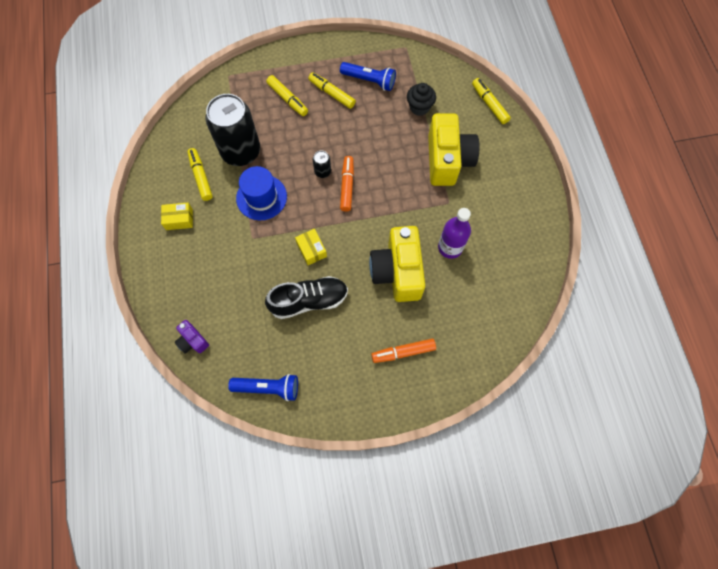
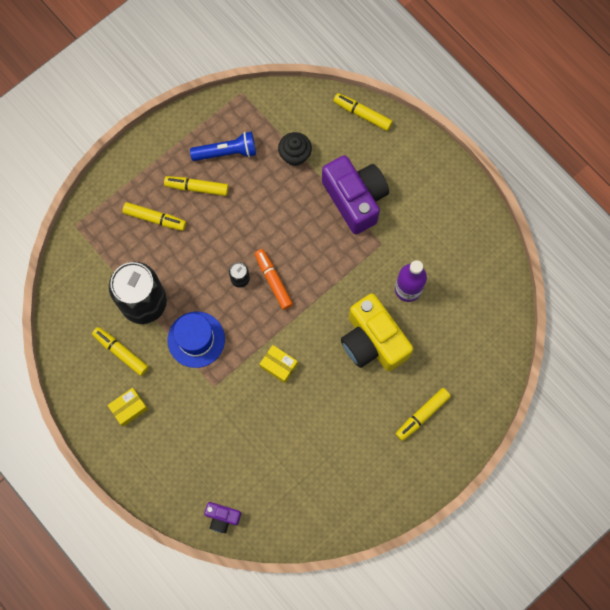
camera: 30 degrees left, 5 degrees up
blue flashlight [228,374,298,401] -> none
black shoe [265,276,348,319] -> none
orange marker [371,338,436,363] -> yellow marker [396,388,451,441]
yellow camera [428,113,479,186] -> purple camera [322,155,389,234]

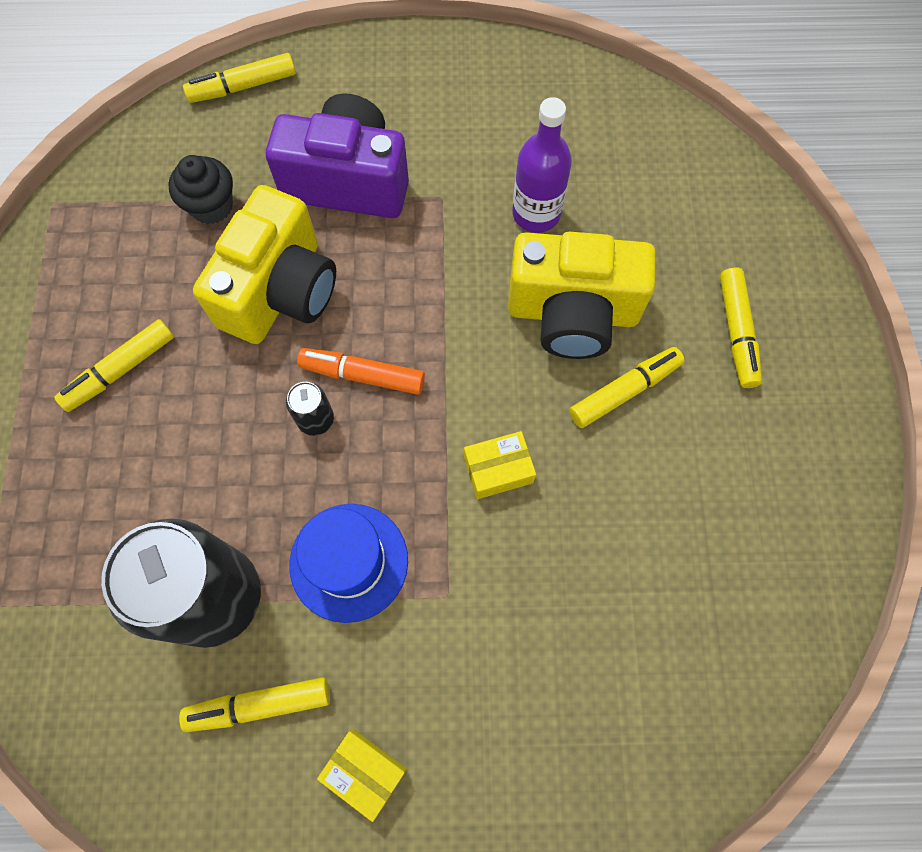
camera: 50 degrees left, 5 degrees down
yellow box [107,388,148,426] -> yellow box turned 60 degrees counterclockwise [317,730,407,822]
yellow marker [122,202,186,231] -> yellow marker moved to [569,347,684,428]
blue flashlight [190,132,256,161] -> none
purple camera [204,502,241,533] -> none
none -> yellow camera [193,185,336,344]

